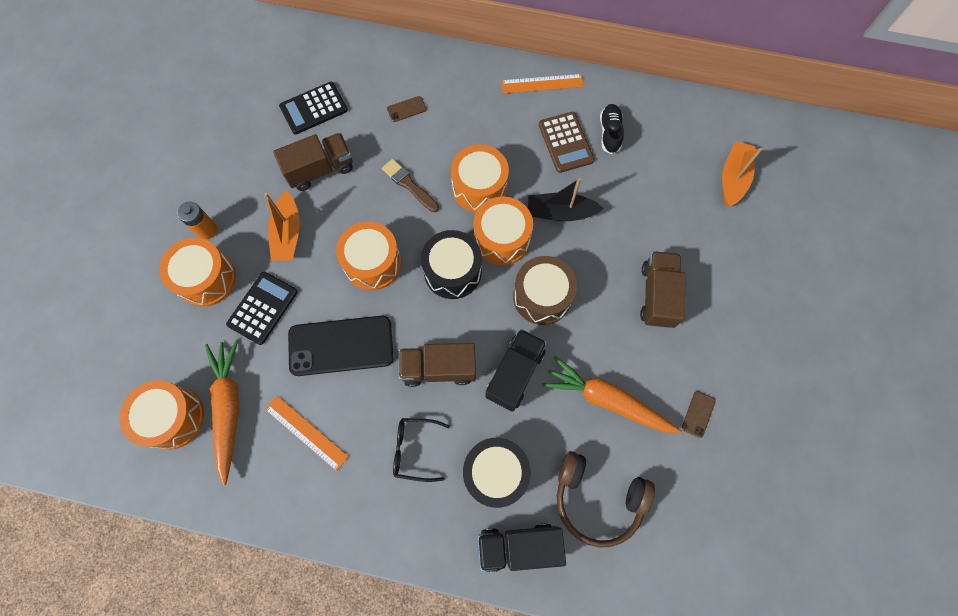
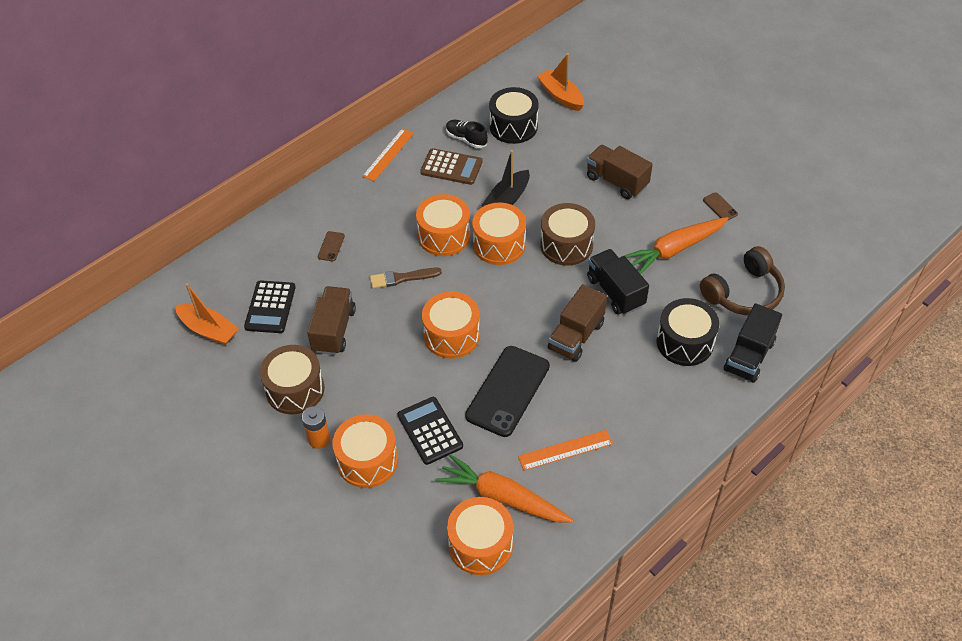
camera: 55 degrees left, 20 degrees down
orange boat [264,191,300,261] -> orange boat moved to [175,283,239,345]
black glasses [393,418,450,482] -> none
black drum [421,230,482,299] -> black drum moved to [489,87,538,144]
none -> brown drum [260,345,325,415]

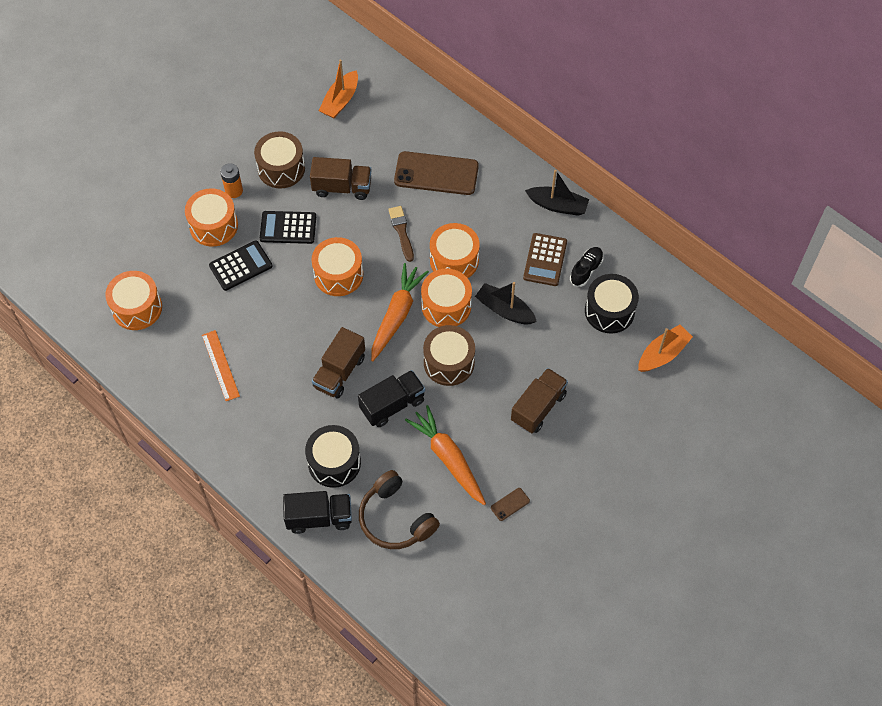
camera: 85 degrees right, 10 degrees up
black calculator [244,280,296,333] -> black calculator moved to [260,211,316,244]
brown phone [318,231,345,261] -> brown phone [394,151,479,195], size x2.44
orange ruler [362,128,414,181] -> black boat [525,170,589,216]
orange carrot [436,454,574,523] -> orange carrot moved to [371,263,429,361]
black phone [465,346,550,437] -> none
brown truck [548,284,607,362] -> brown truck turned 90 degrees counterclockwise [312,327,365,398]
black truck [724,303,782,383] -> black truck turned 150 degrees clockwise [283,491,352,534]

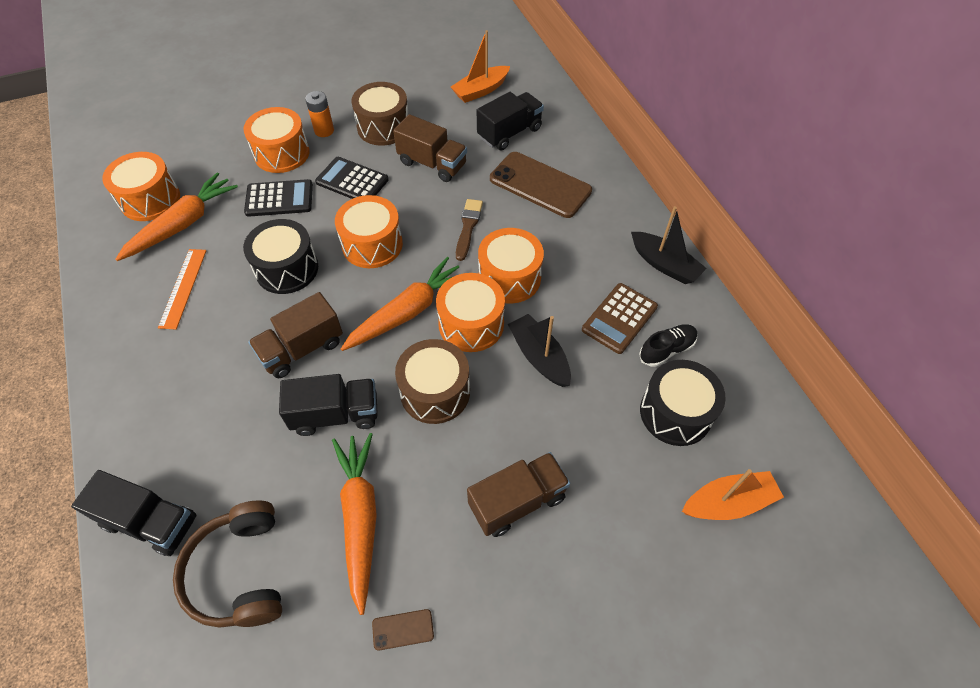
camera: 25 degrees right, 5 degrees down
black drum [305,425,361,488] -> black drum moved to [243,219,318,294]
none -> orange carrot [115,173,238,261]
none -> black truck [477,92,544,151]

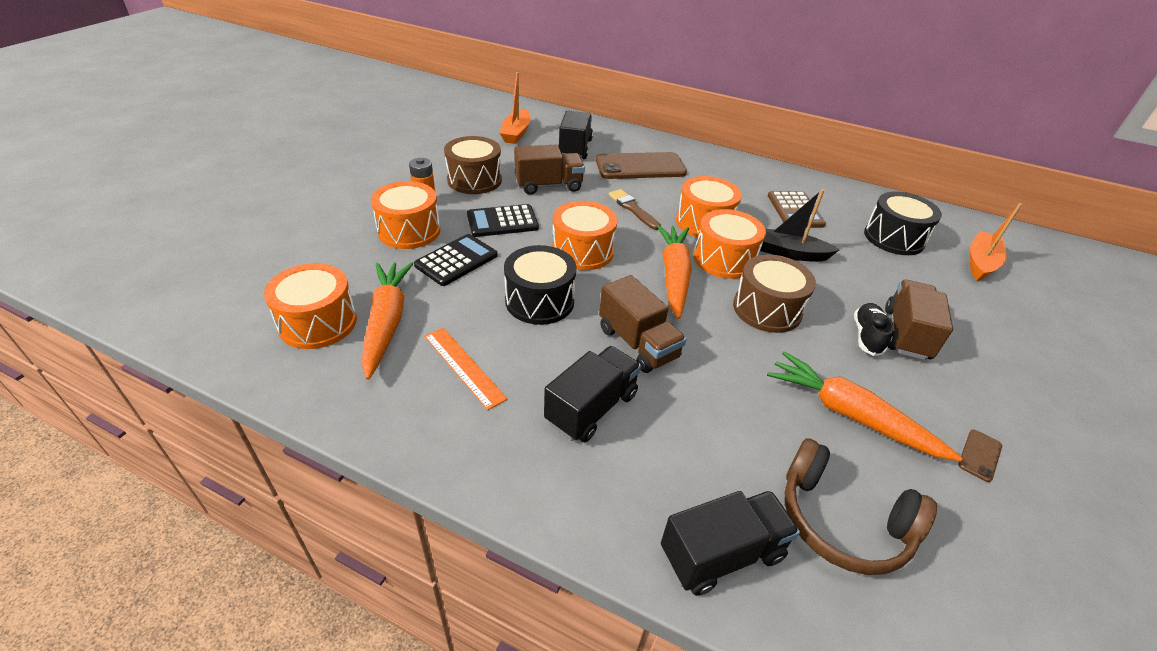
camera: 45 degrees left, 15 degrees down
brown truck [248,292,343,378] -> brown truck turned 45 degrees counterclockwise [599,275,686,373]
black truck [279,374,378,436] -> black truck moved to [544,346,641,443]
black boat [631,206,707,284] -> none
black shoe [639,324,698,367] -> black shoe moved to [854,303,894,356]

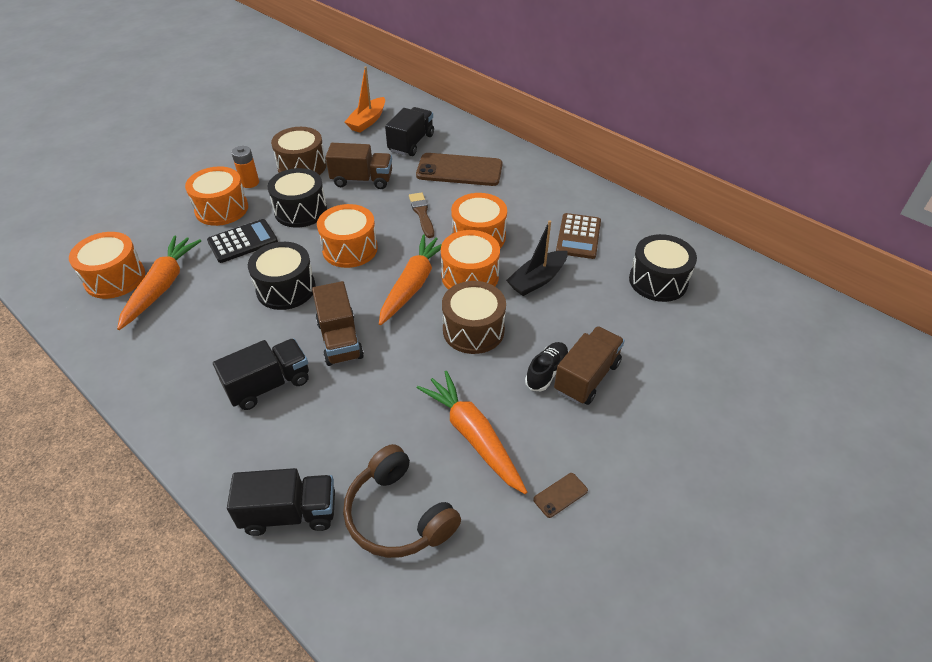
camera: 20 degrees right, 5 degrees up
orange ruler [424,328,507,410] -> none
black calculator [467,204,539,237] -> black drum [268,168,327,228]
black boat [760,189,840,262] -> black boat turned 75 degrees counterclockwise [506,220,567,296]
orange boat [970,203,1022,281] -> none

